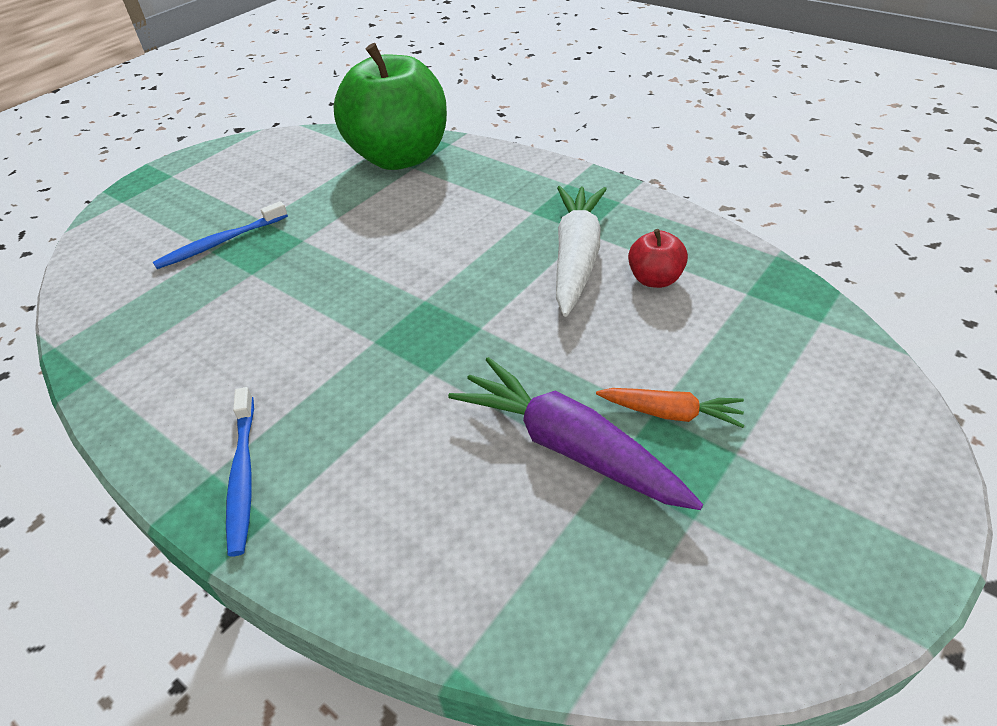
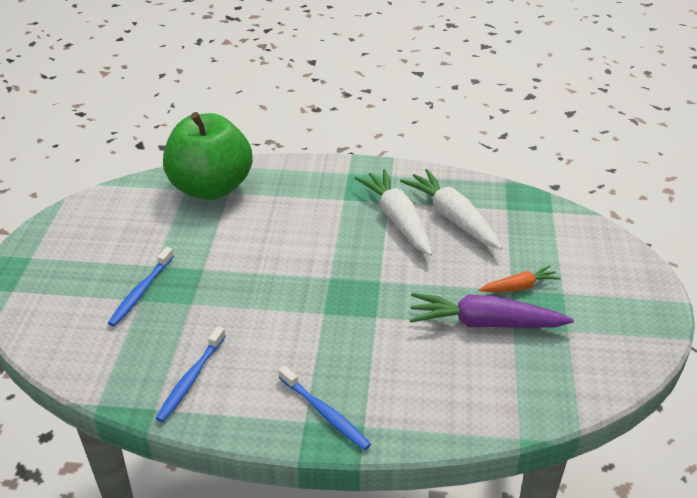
camera: 35 degrees left, 5 degrees down
red apple [628,229,688,288] -> white carrot [400,169,503,250]
none -> blue toothbrush [155,326,226,422]

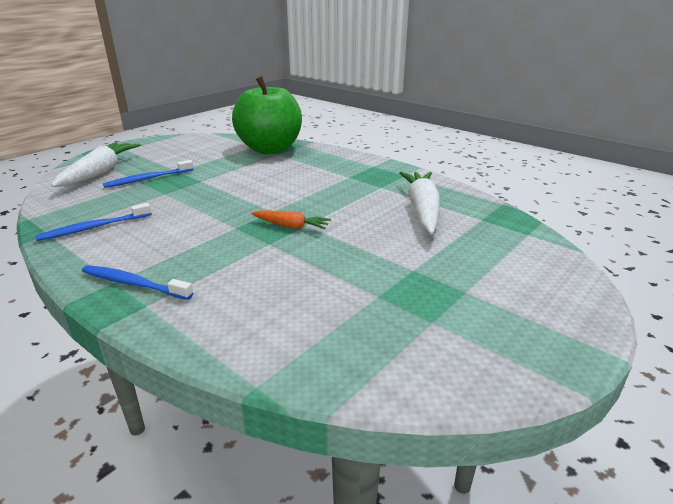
camera: 35 degrees right, 10 degrees down
blue toothbrush [278,366,371,450] -> blue toothbrush turned 120 degrees clockwise [82,265,193,300]
white carrot [354,169,432,256] -> white carrot moved to [51,142,141,187]
purple carrot [410,293,574,328] -> none
orange carrot [479,265,561,292] -> orange carrot moved to [251,211,331,229]

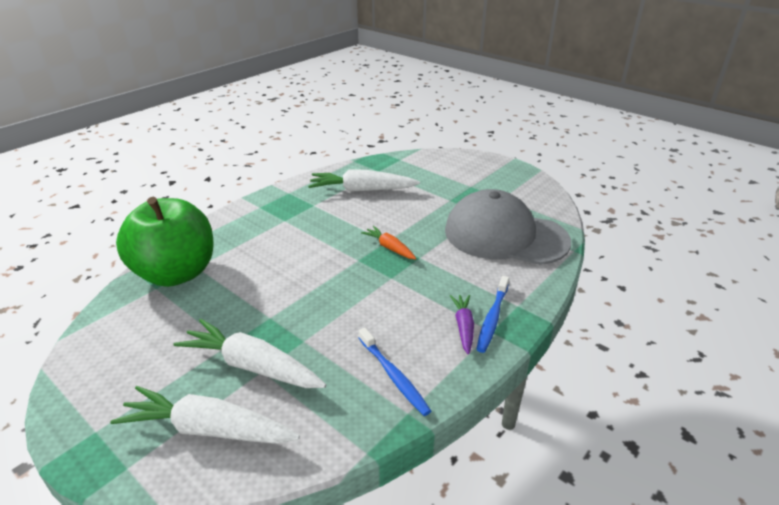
camera: 90 degrees left, 5 degrees up
blue toothbrush [103,160,194,188] -> white carrot [174,319,326,388]
orange carrot [251,211,331,229] -> orange carrot turned 60 degrees counterclockwise [361,226,416,260]
none -> grey cap [445,189,571,265]
none -> purple carrot [450,295,474,355]

